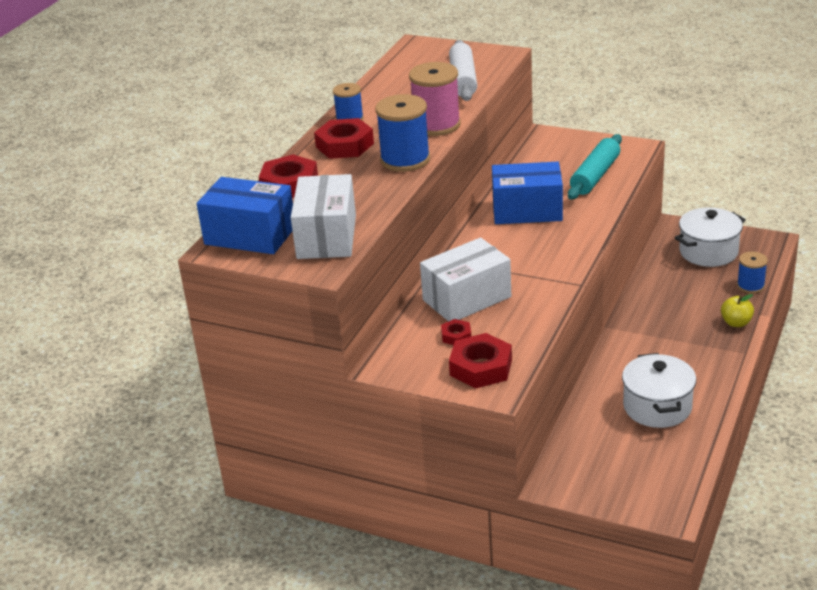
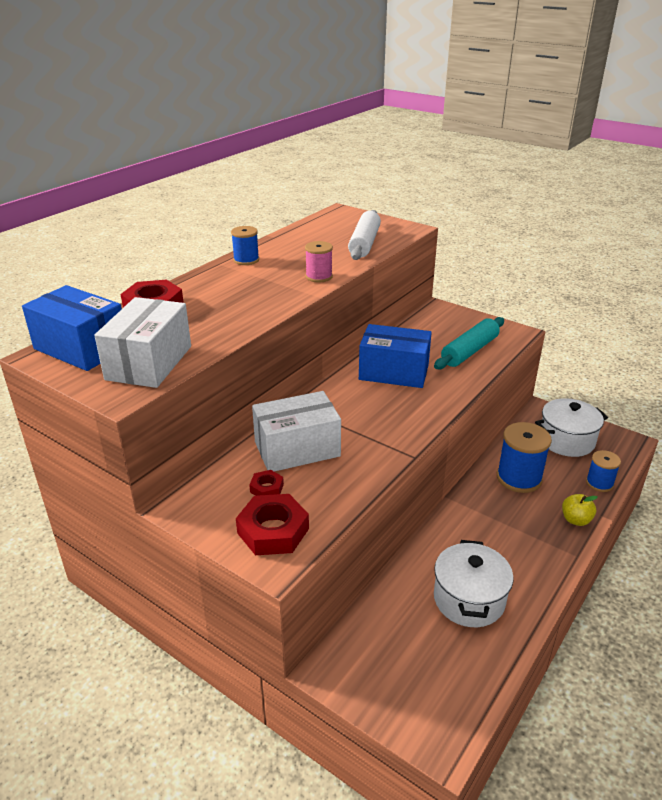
camera: 10 degrees right, 0 degrees up
red nut [314,118,374,159] -> none
blue spool [375,94,430,172] -> blue spool moved to [497,422,552,493]
pink spool [409,62,461,136] -> pink spool [305,241,333,282], size x0.59

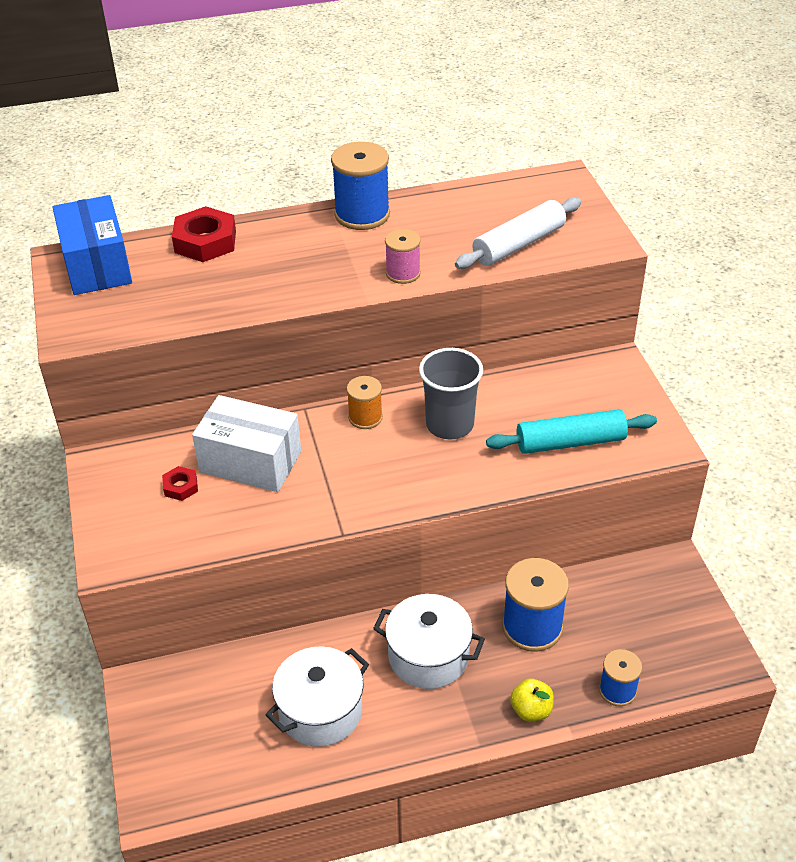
camera: 40 degrees right, 10 degrees up
white box [94,297,191,388] -> none
blue spool [231,226,259,265] -> blue spool [331,142,390,230], size x1.69
red nut [236,494,309,555] -> none
blue box [359,324,432,388] -> grey cup [419,348,483,440]
white pot [535,398,608,457] -> white pot moved to [373,594,485,689]
none -> orange spool [347,376,383,429]

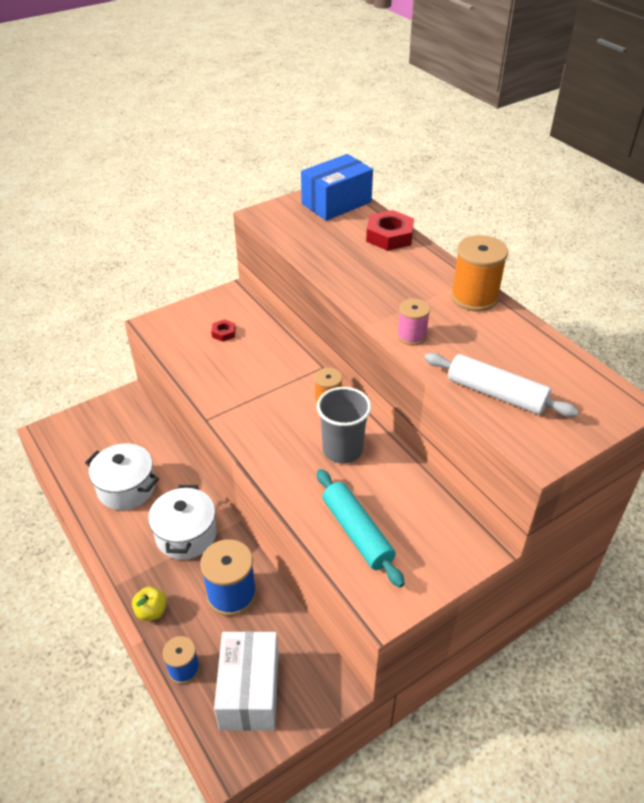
camera: 70 degrees right, 0 degrees up
white box [192,395,301,492] -> white box moved to [214,631,278,731]
blue spool [331,142,390,230] -> orange spool [451,235,508,311]

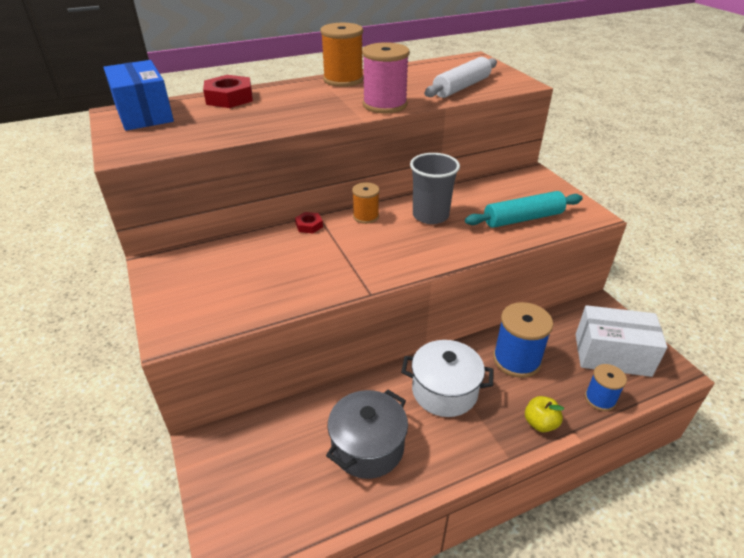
camera: 80 degrees left, 5 degrees down
white pot [85,444,159,510] -> grey pot [326,390,408,479]
red nut [211,319,236,342] -> red nut moved to [295,212,323,233]
pink spool [397,298,430,345] -> pink spool [362,42,410,113], size x1.69

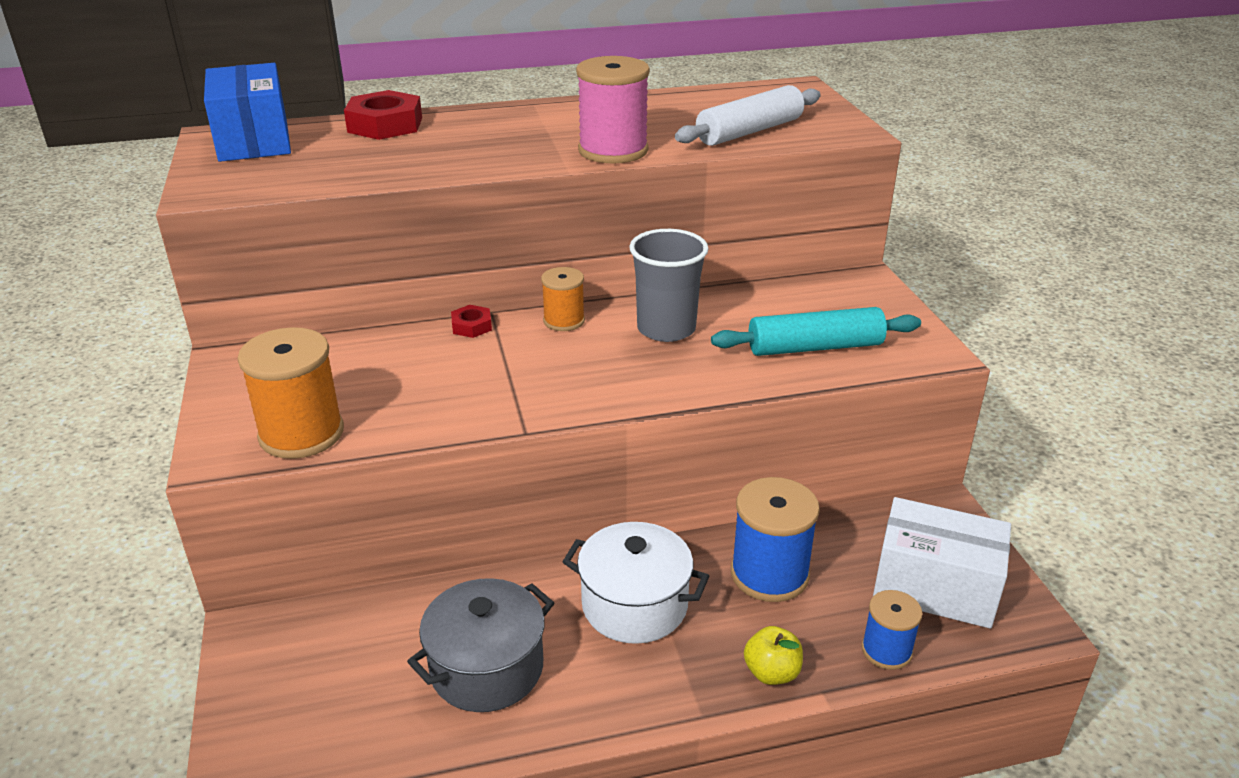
camera: 10 degrees right, 5 degrees down
orange spool [320,23,364,87] -> orange spool moved to [238,327,344,459]

